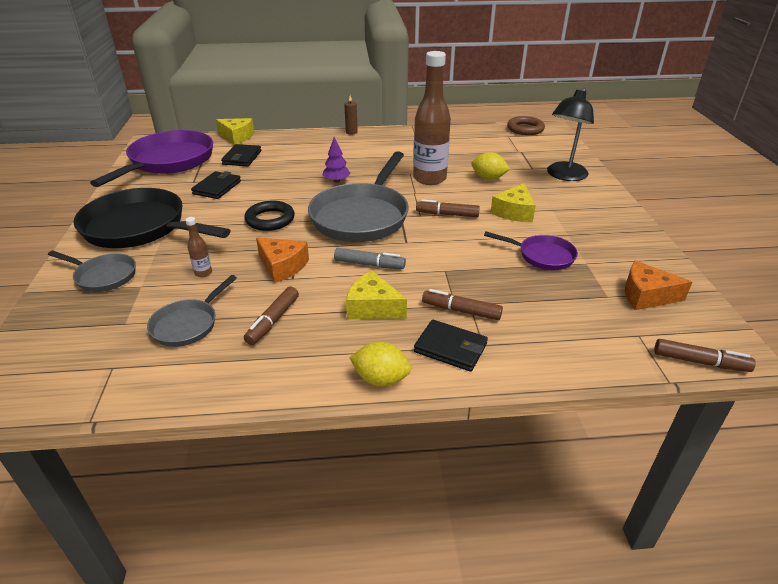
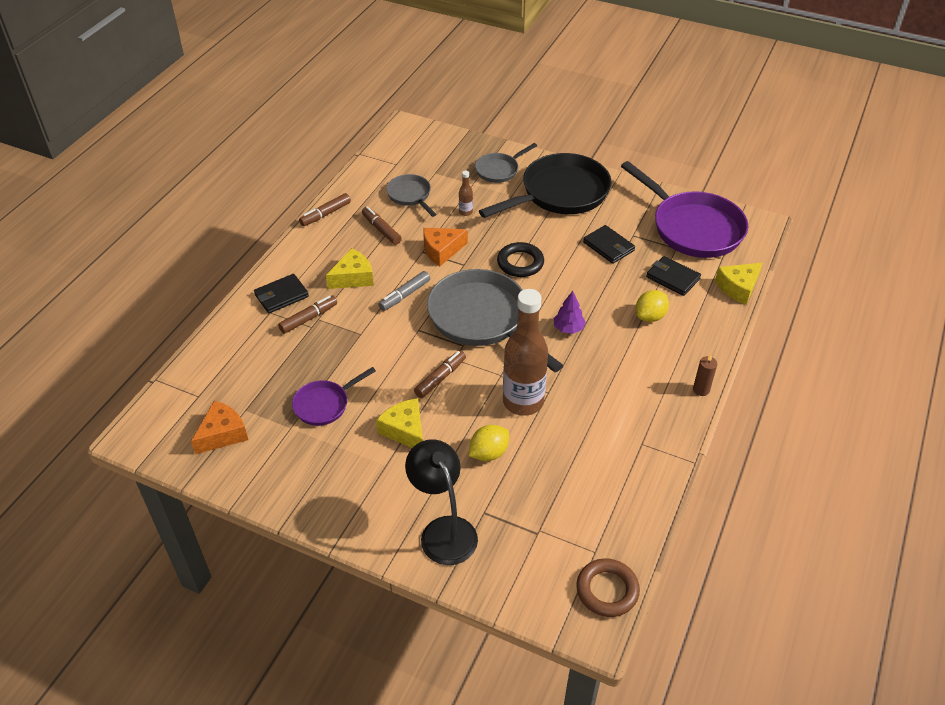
camera: 120 degrees right, 10 degrees up
yellow lemon [349,342,411,387] -> yellow lemon moved to [636,290,669,322]
brown marker [654,339,756,372] -> brown marker moved to [299,193,351,226]

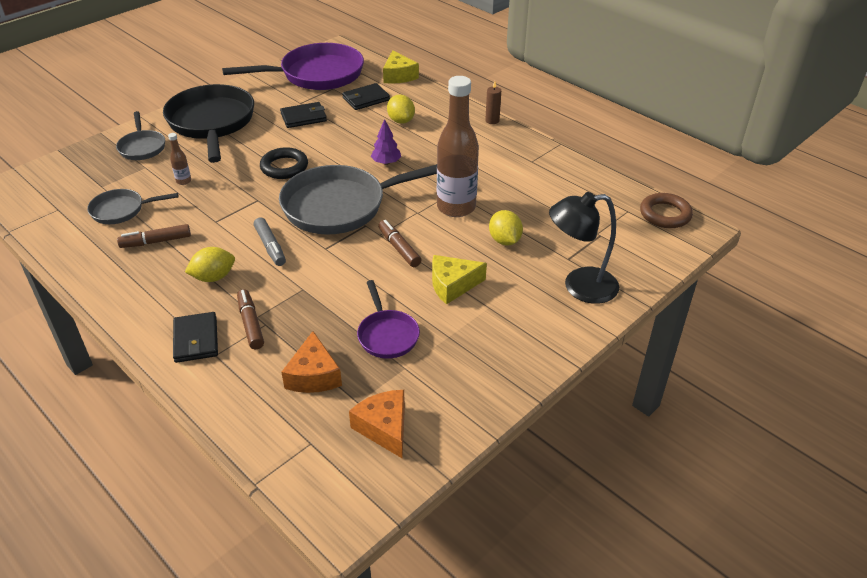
camera: 70 degrees left, 5 degrees down
brown marker [299,193,351,226] -> none
yellow cheese [326,248,374,289] -> yellow lemon [185,247,235,282]
orange cheese [423,228,468,266] -> orange cheese moved to [281,331,342,393]

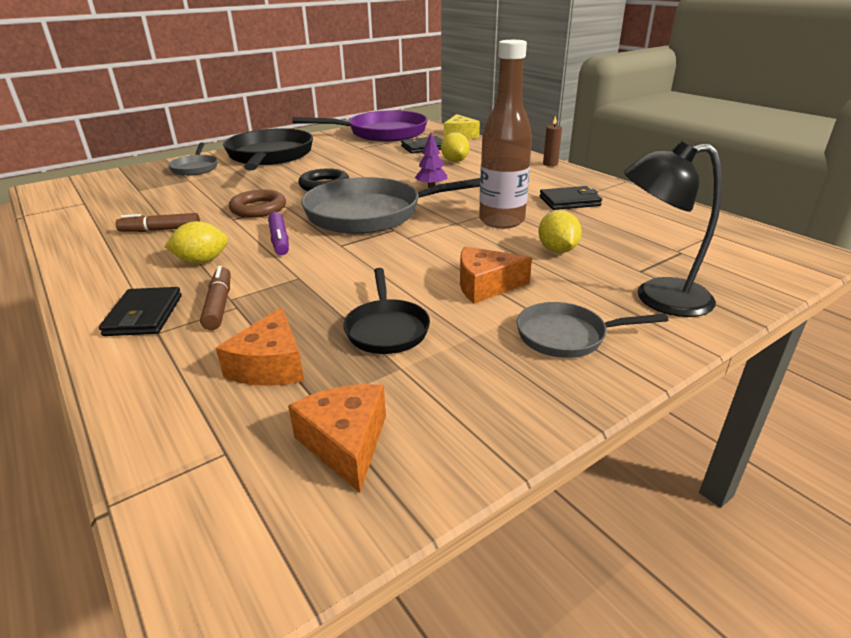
camera: 10 degrees right, 10 degrees down
grey pan [87,189,179,224] -> grey pan moved to [517,302,668,358]
brown bottle [168,133,191,185] -> none
grey marker [254,217,286,266] -> purple marker [268,212,289,255]
black wallet [280,102,327,128] -> black wallet moved to [540,186,602,210]
purple pan [357,280,420,359] -> black pan [343,268,430,354]
brown marker [378,220,421,267] -> none
yellow cheese [432,255,487,305] -> orange cheese [460,246,532,304]
brown ring [640,193,693,228] -> brown ring moved to [229,190,286,218]

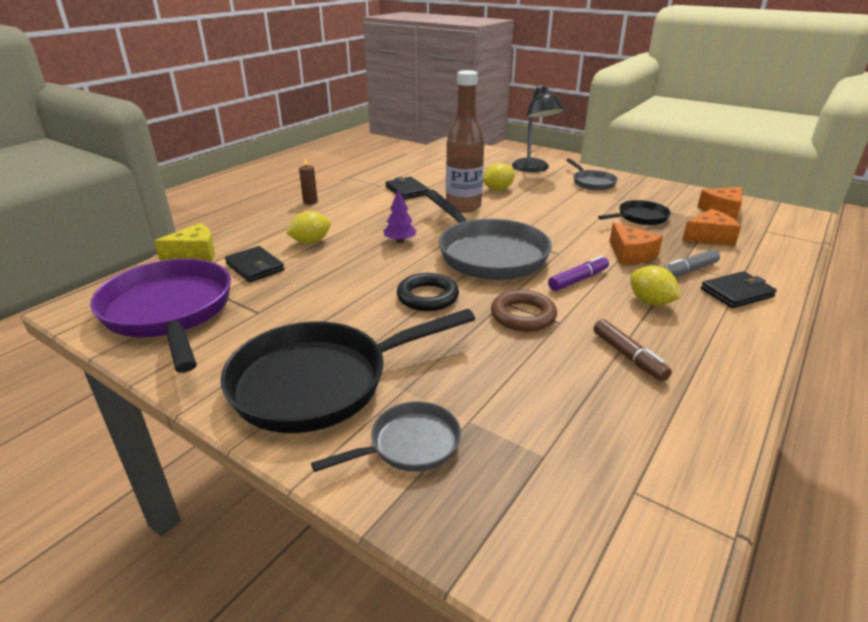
camera: 110 degrees left, 0 degrees up
brown marker [200,266,231,330] -> grey marker [663,249,720,277]
orange cheese [460,246,532,304] -> orange cheese moved to [609,223,663,265]

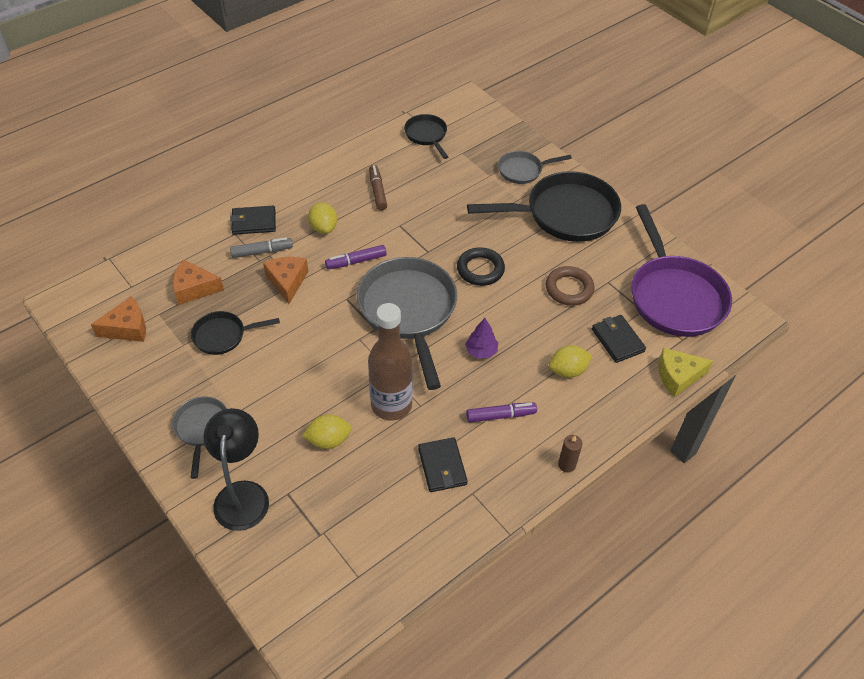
camera: 165 degrees left, 20 degrees up
brown ring [491,290,557,332] -> brown ring moved to [546,266,594,306]
none -> black pan [404,114,448,159]
none -> purple marker [466,402,537,422]

